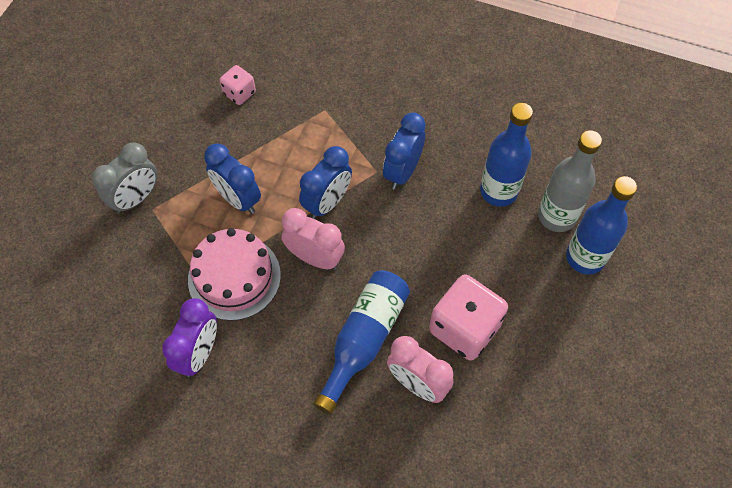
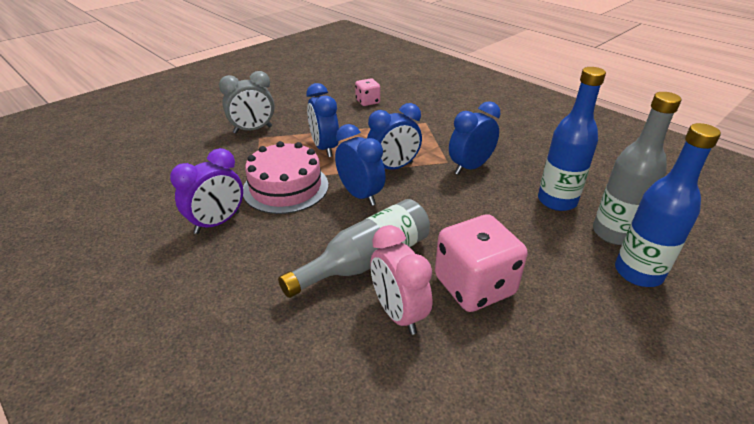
camera: 25 degrees right, 25 degrees down
pink clock [282,208,345,269] -> blue clock [335,124,386,206]
blue bottle [313,270,410,414] -> grey bottle [278,199,430,298]

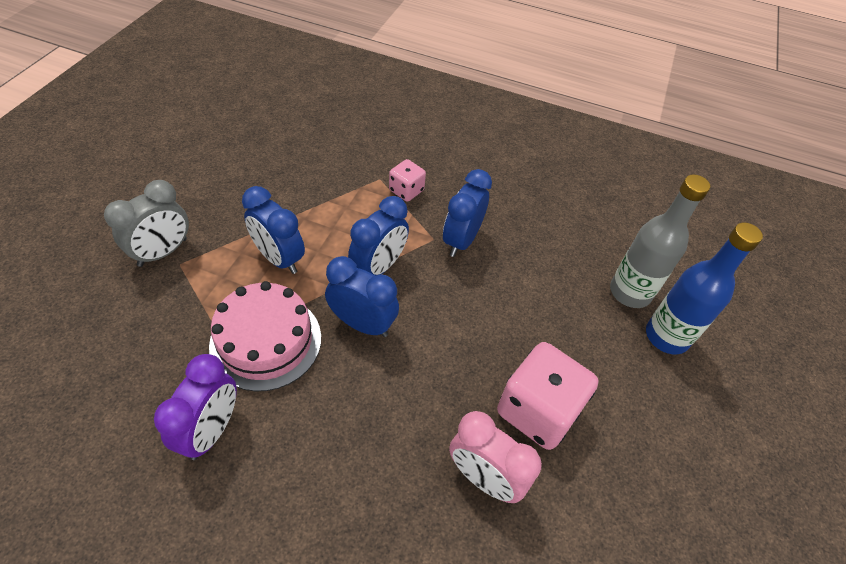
camera: 30 degrees left, 15 degrees up
grey bottle [278,199,430,298] -> none
pink dice [355,78,380,106] -> pink dice moved to [389,159,426,202]
blue bottle [538,67,606,211] -> none

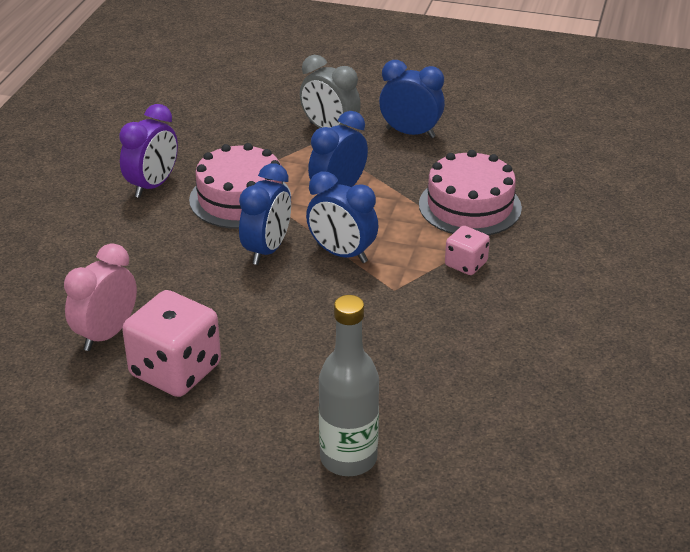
camera: 90 degrees right, 15 degrees down
purple clock [154,354,237,460] -> purple clock turned 75 degrees counterclockwise [119,104,178,198]
blue clock [443,169,492,257] -> blue clock moved to [379,60,445,138]
blue bottle [646,222,763,354] -> none
none -> pink cake [419,150,522,236]

